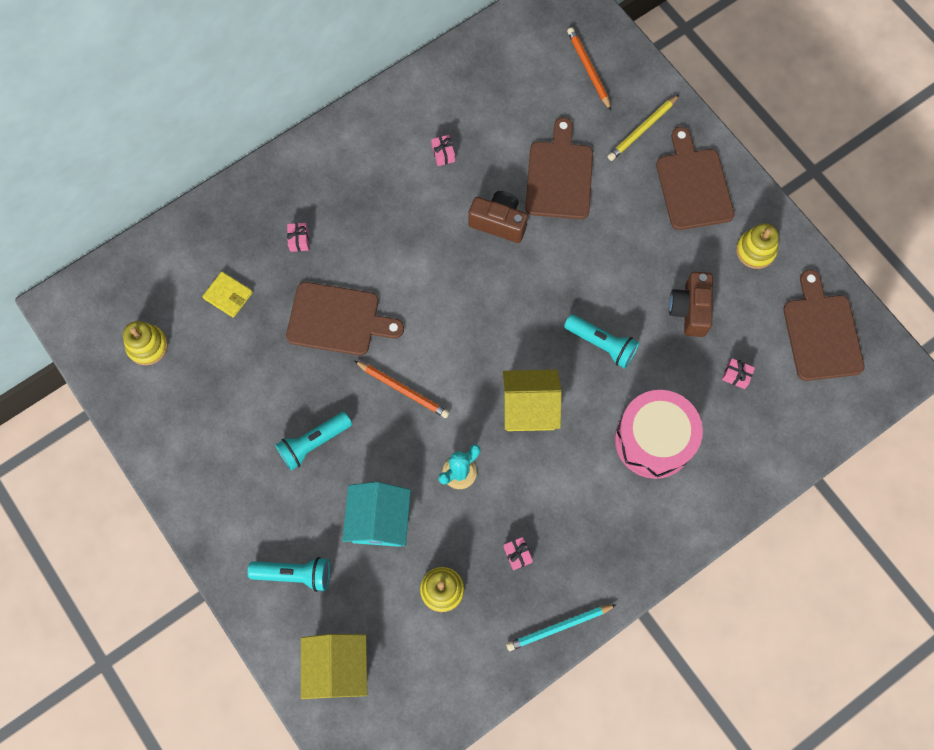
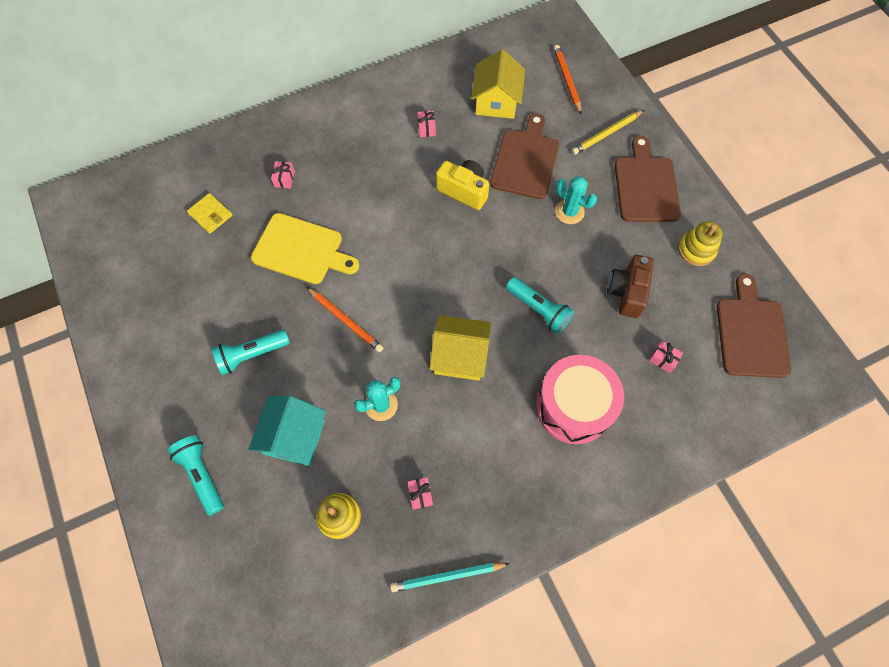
camera: 10 degrees right, 5 degrees down
yellow stacking toy [123,321,168,365] -> none
turquoise flashlight [248,557,330,592] -> turquoise flashlight turned 135 degrees counterclockwise [168,435,224,516]
brown cutting board [286,282,404,356] -> yellow cutting board [251,213,359,284]
yellow house [301,634,367,699] -> yellow house moved to [471,49,525,119]
brown camera [468,191,528,243] -> yellow camera [436,160,490,210]
none -> turquoise cactus [555,176,597,224]

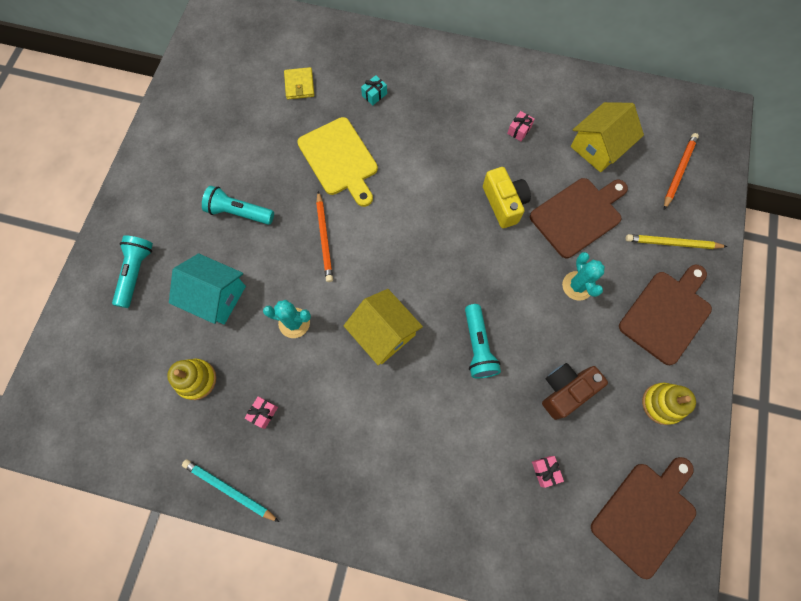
camera: 40 degrees right, 5 degrees up
turquoise house [248,396,326,466] -> turquoise house turned 60 degrees clockwise [169,253,246,324]
pink gift [271,161,295,189] -> turquoise gift [361,75,387,105]
pink drum [536,355,624,444] -> none

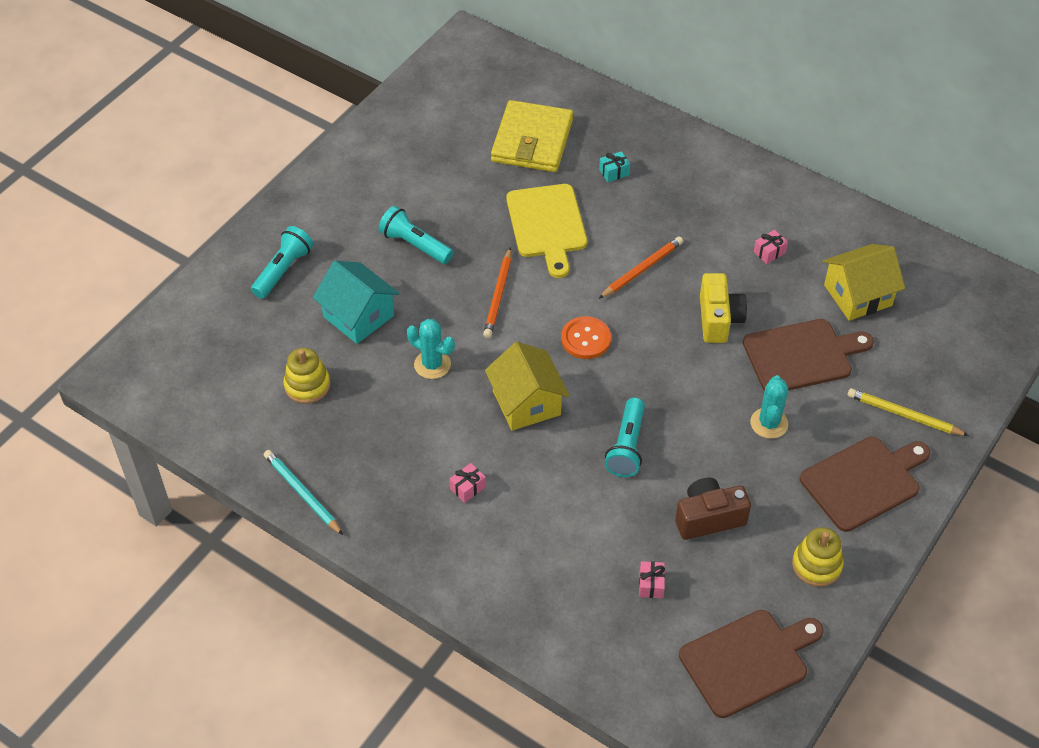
camera: 20 degrees right, 20 degrees down
pink gift [245,396,278,429] -> pink gift moved to [449,463,486,503]
yellow wallet [284,67,314,99] -> yellow wallet [491,100,573,172], size x2.04
orange pencil [664,133,699,210] -> orange pencil moved to [598,236,683,299]
none -> orange button [561,316,611,359]

